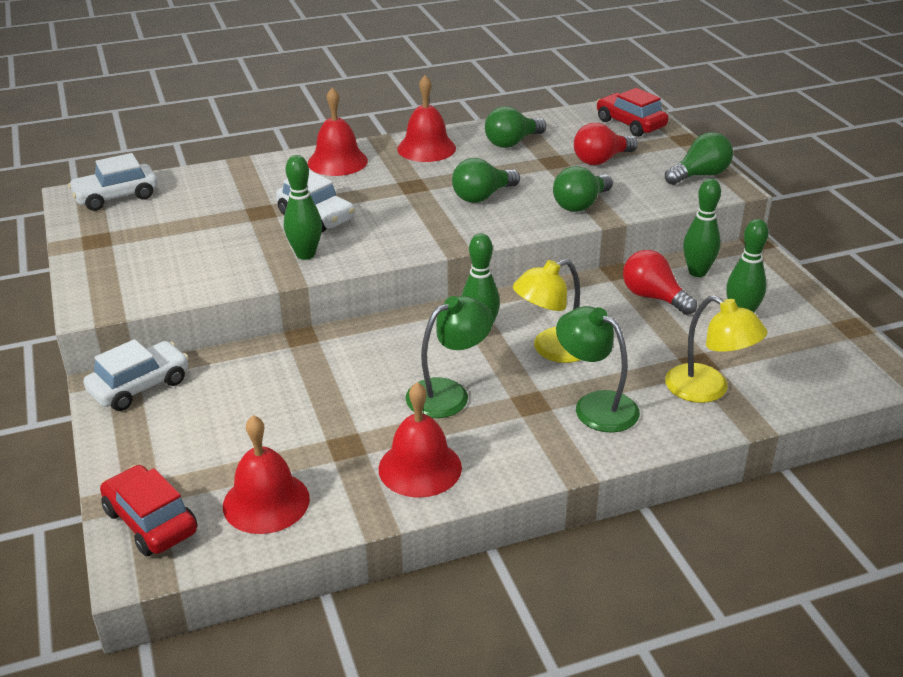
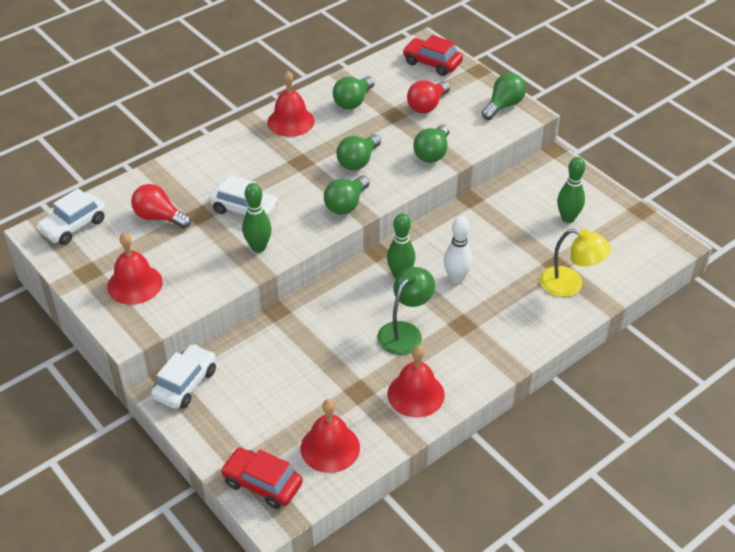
camera: 20 degrees left, 10 degrees up
red bell [308,87,368,176] -> red bell moved to [107,233,163,305]
yellow lamp [513,259,580,363] -> white bowling pin [444,216,472,283]
green lamp [556,306,640,433] -> none
red light bulb [623,250,697,315] -> red light bulb moved to [131,184,191,229]
green bowling pin [683,179,721,277] -> none
none -> green light bulb [324,176,370,215]

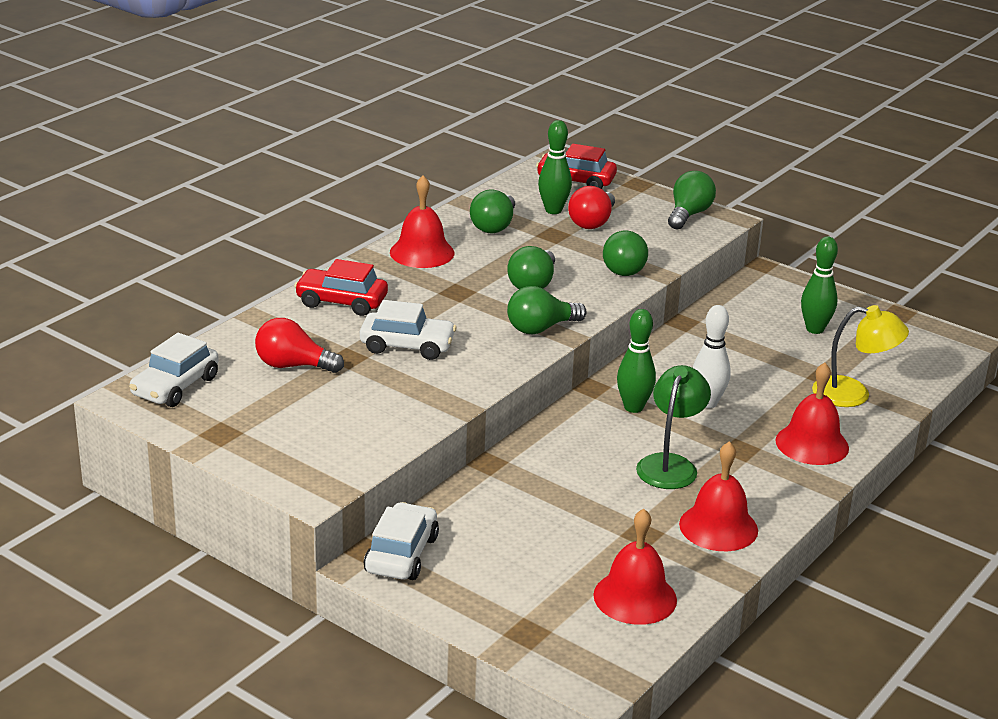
camera: 15 degrees left, 15 degrees down
red bell [107,233,163,305] -> red bell moved to [776,362,849,465]
red car [220,448,303,509] -> red car moved to [294,259,388,316]
green bowling pin [242,183,272,253] -> green bowling pin moved to [538,120,572,214]
green light bulb [324,176,370,215] -> green light bulb turned 45 degrees clockwise [507,286,587,334]

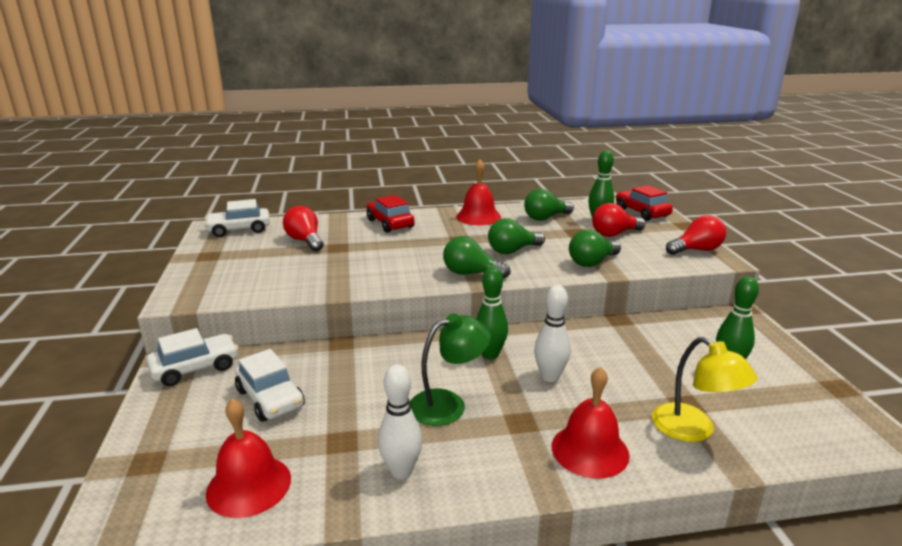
camera: 45 degrees right, 5 degrees down
white car [360,300,456,360] -> white car moved to [235,349,305,422]
green light bulb [668,171,716,229] -> red light bulb [666,215,726,255]
red bell [679,441,758,551] -> white bowling pin [378,364,422,479]

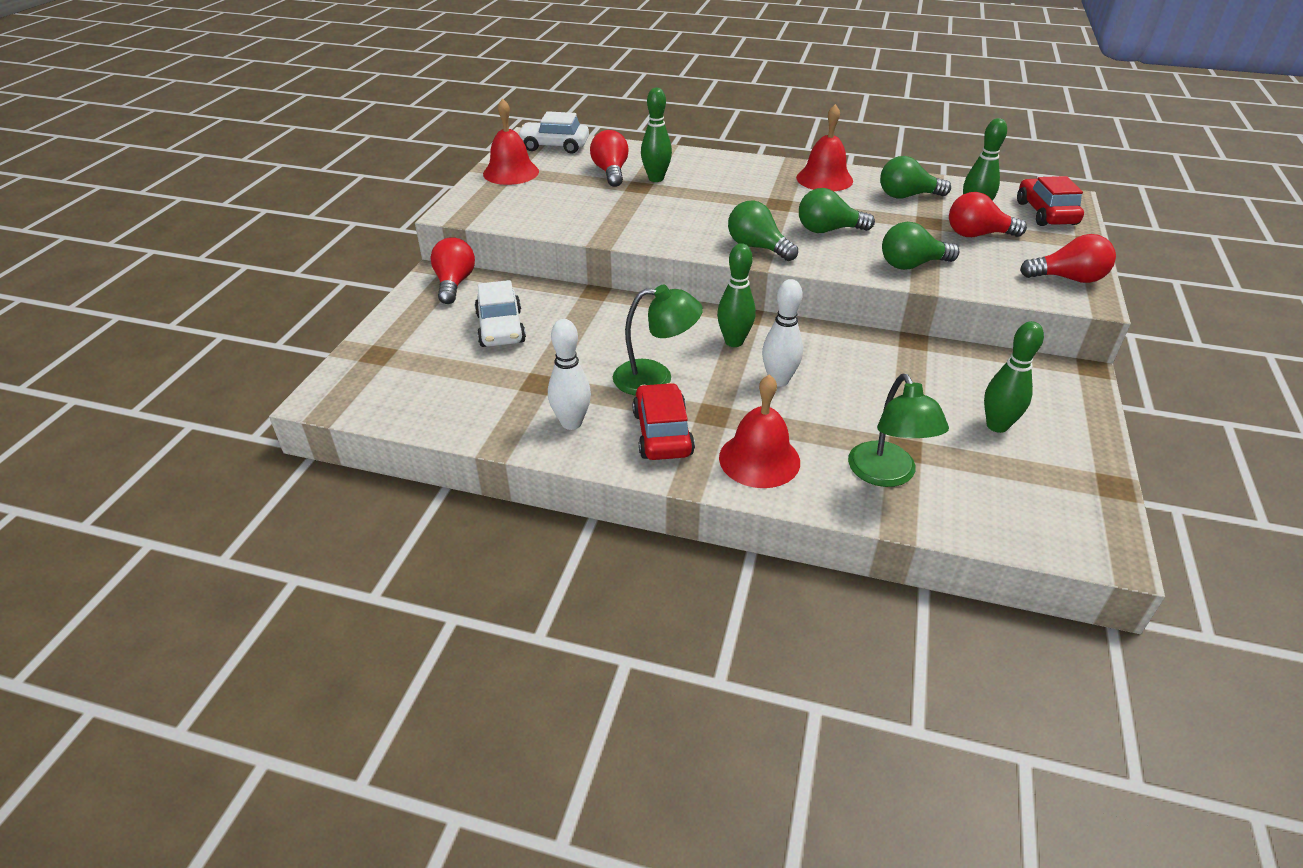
camera: 25 degrees right, 15 degrees up
white car [146,328,239,387] -> red light bulb [431,237,475,304]
red bell [206,398,291,518] -> red bell moved to [483,98,539,185]
red car [367,195,415,233] -> red car moved to [632,383,695,460]
yellow lamp [652,337,757,442] -> green lamp [848,373,949,487]
none -> green bowling pin [641,87,672,182]

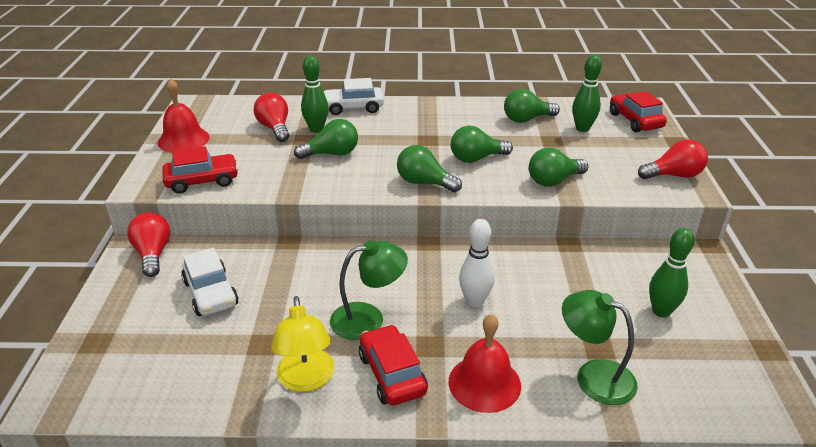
camera: 15 degrees left, 5 degrees down
white car [517,111,589,154] -> white car moved to [324,78,384,115]
white bowling pin [548,319,591,430] -> yellow lamp [271,296,334,392]
green bowling pin [717,243,755,347] -> none
red bell [796,104,853,191] -> none
green lamp [848,373,949,487] -> green lamp turned 150 degrees clockwise [562,290,638,405]
red light bulb [949,192,1027,237] -> none
none -> red car [162,146,238,194]
none -> green light bulb [294,119,358,159]

